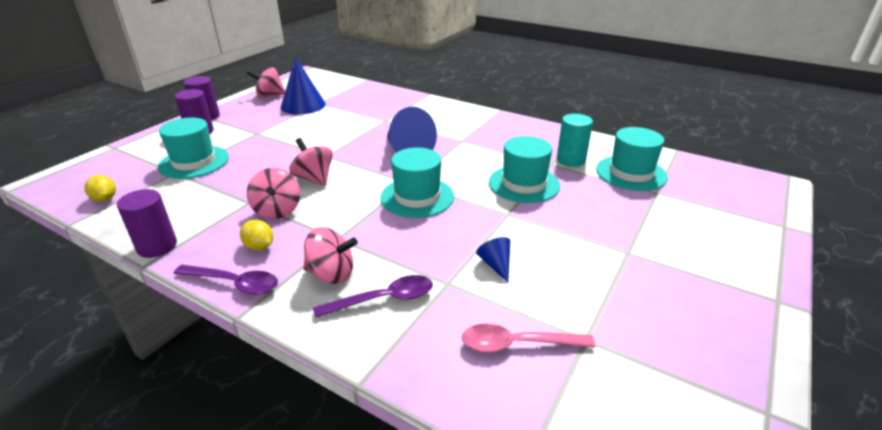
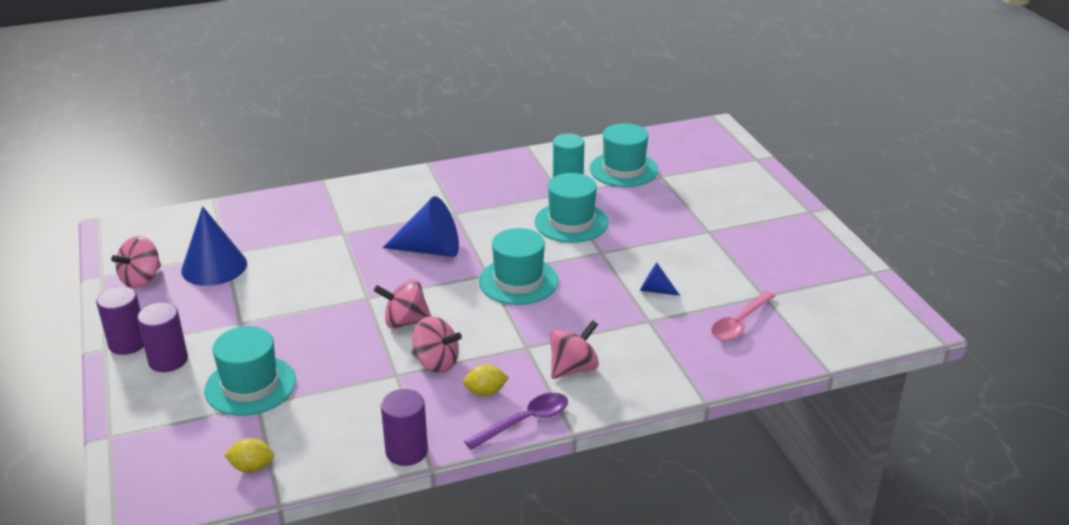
camera: 50 degrees left, 0 degrees up
purple spoon [313,275,433,318] -> none

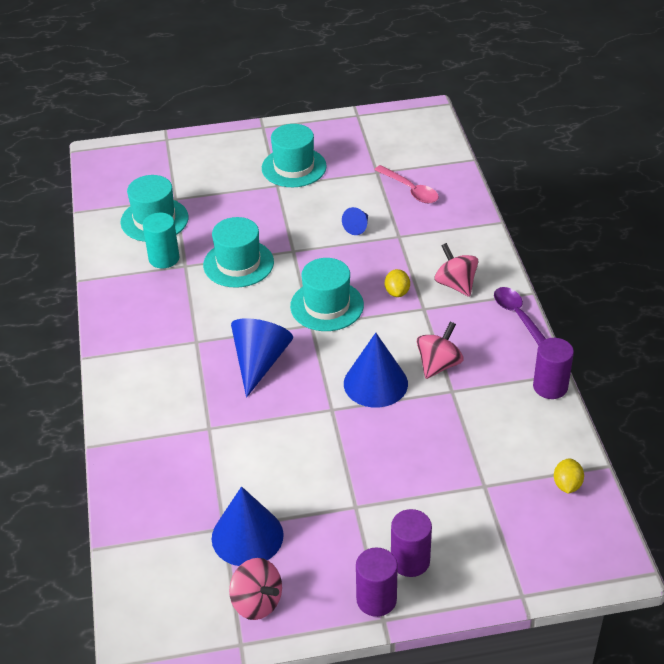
camera: 80 degrees left, 10 degrees up
turquoise hat [204,326,296,416] -> turquoise hat moved to [262,124,327,187]
pink spinning top [374,279,431,329] -> blue cone [344,333,408,408]
yellow lemon [463,364,509,396] -> yellow lemon moved to [385,269,410,297]

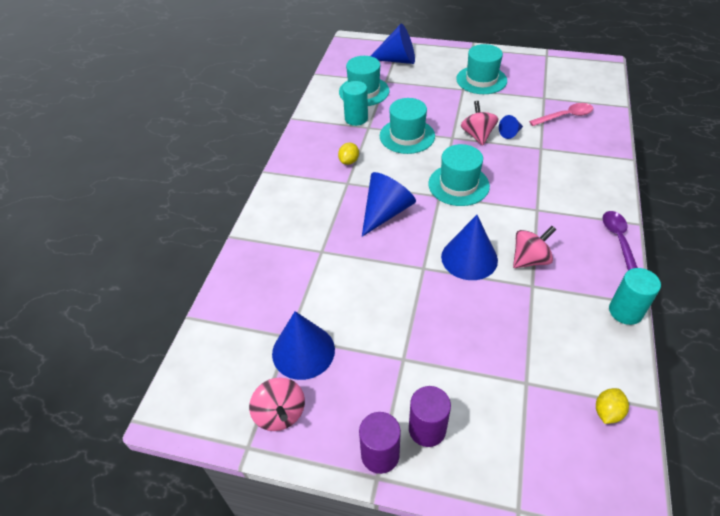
camera: 25 degrees right, 5 degrees up
pink spoon [374,165,439,203] -> pink spoon turned 90 degrees counterclockwise [529,103,593,126]
yellow lemon [385,269,410,297] -> yellow lemon moved to [338,143,359,165]
pink spinning top [434,243,478,297] -> pink spinning top moved to [461,101,498,146]
purple cylinder [533,338,574,399] -> turquoise cylinder [609,268,661,325]
none -> blue cone [371,23,415,64]

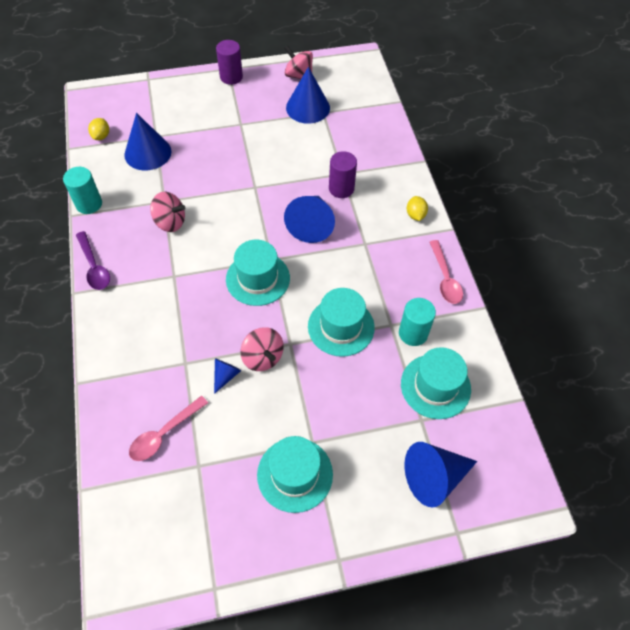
camera: 150 degrees right, 10 degrees up
yellow lemon [338,143,359,165] -> yellow lemon moved to [407,196,428,221]
purple cylinder [409,386,451,447] -> purple cylinder moved to [329,151,357,198]
blue cone [441,215,498,280] -> blue cone moved to [124,113,172,170]
pink spinning top [513,226,556,268] -> pink spinning top turned 105 degrees counterclockwise [150,192,185,232]
none -> pink spoon [430,240,463,304]

